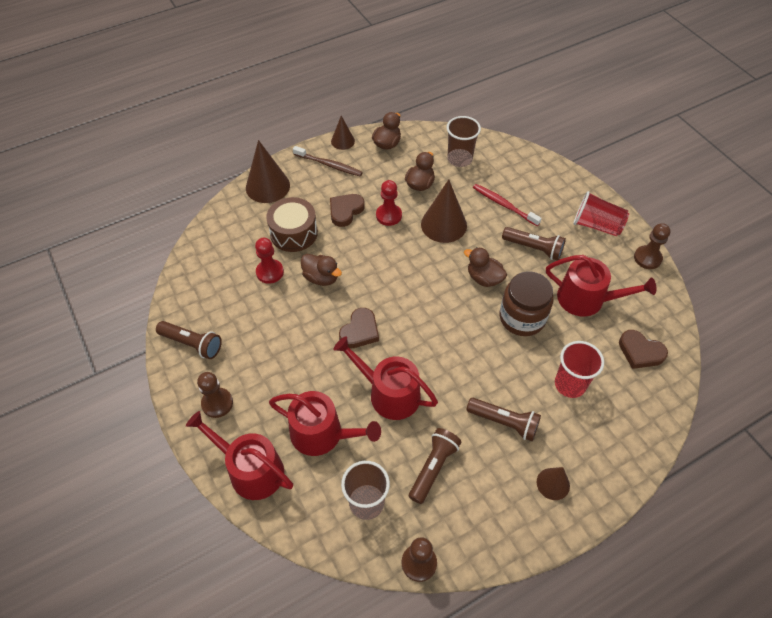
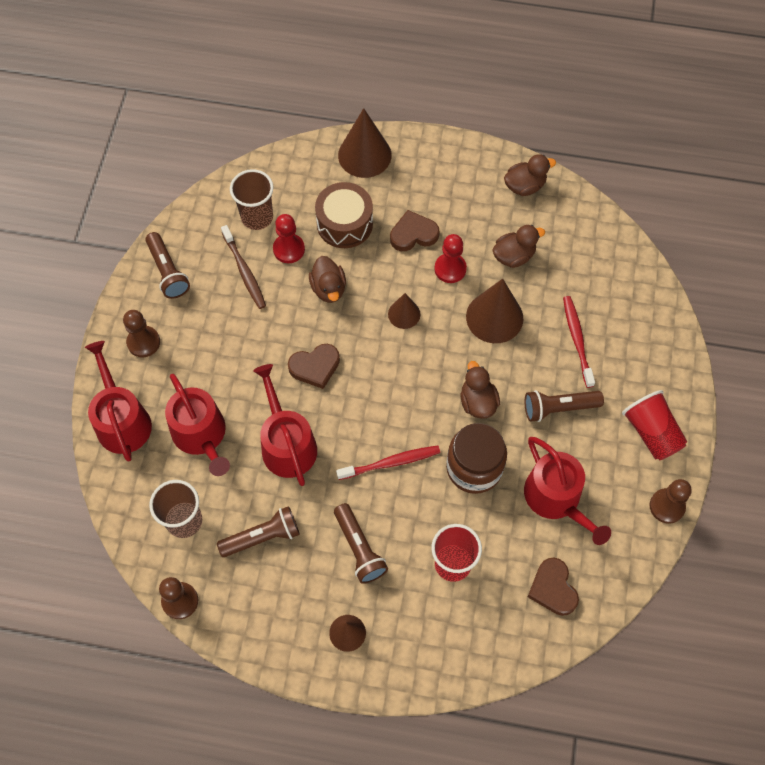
camera: 40 degrees right, 10 degrees up
brown toothbrush [293,146,363,176] -> brown toothbrush moved to [221,225,266,309]
brown cone [331,116,355,150] -> brown cone moved to [388,293,420,329]
brown cup [447,116,481,167] -> brown cup moved to [230,169,274,230]
brown flashlight [502,227,566,261] -> brown flashlight turned 105 degrees clockwise [525,390,604,422]
none -> red toothbrush [336,446,440,480]

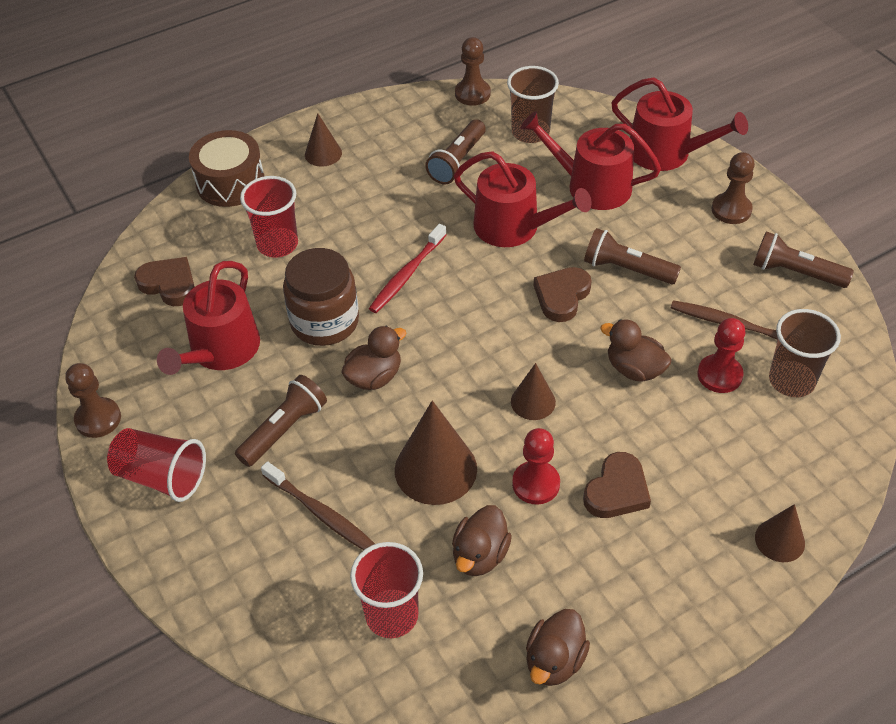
camera: 140 degrees right, 15 degrees down
brown drum [315,182,373,248] -> brown drum moved to [189,130,264,207]
brown flashlight [334,503,388,584] -> brown flashlight moved to [584,228,681,284]
brown cone [338,108,392,178] -> brown cone [755,504,805,562], size x0.57
brown duck [461,361,500,419] -> brown duck turned 75 degrees counterclockwise [341,326,407,390]
red watering can [524,437,611,545] -> red watering can turned 90 degrees counterclockwise [157,261,260,375]
red toothbrush [563,296,595,388] -> brown toothbrush [261,462,375,550]
none -> red cup [350,542,423,638]

